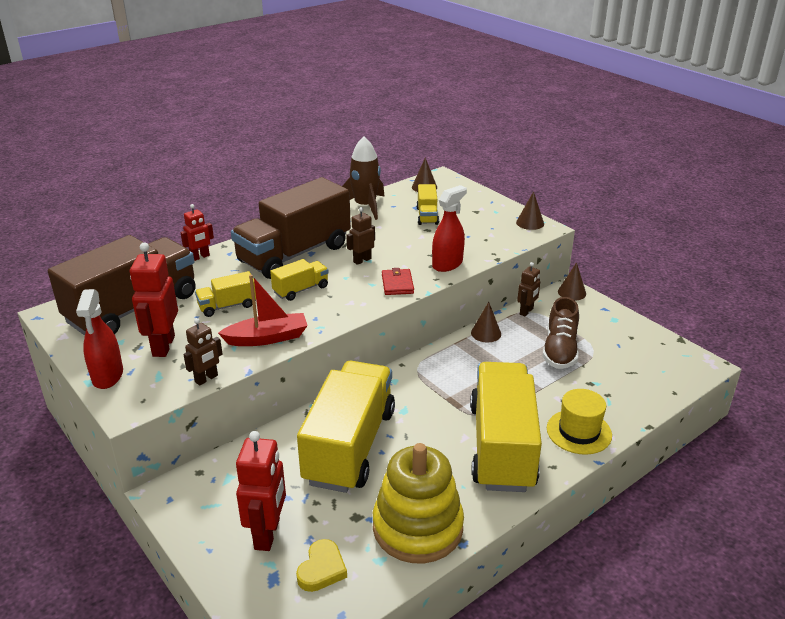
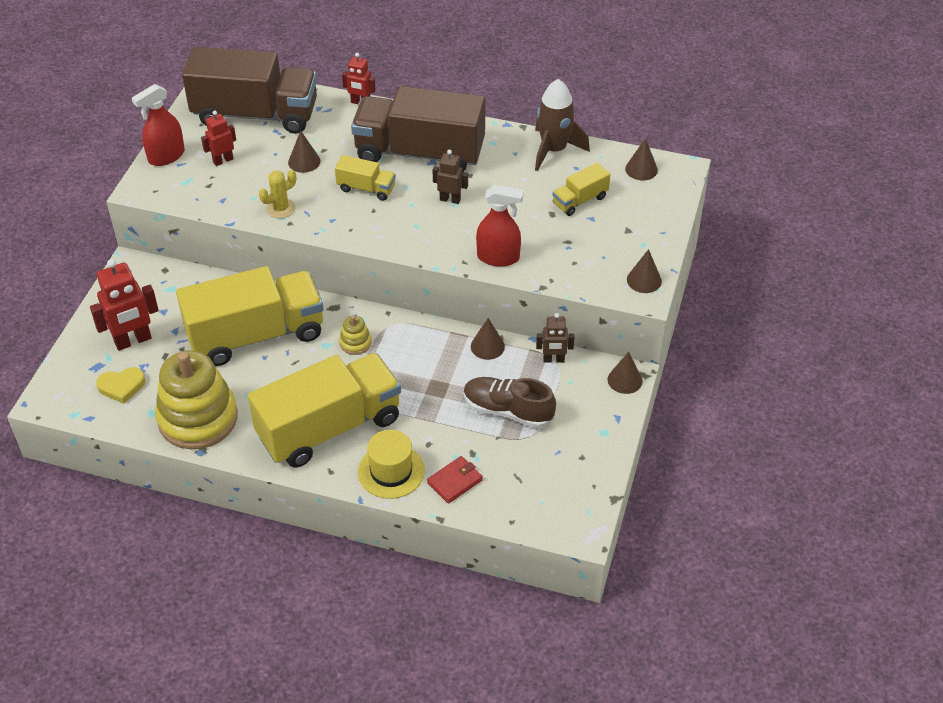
camera: 55 degrees right, 15 degrees up
red robot [130,242,178,357] -> red robot [201,111,236,166], size x0.59
brown robot [183,318,223,385] -> none
yellow truck [195,271,256,317] -> brown cone [288,130,321,173]
red boat [218,274,308,346] -> yellow cactus [259,169,296,218]
red wallet [382,268,414,295] -> red wallet moved to [427,456,483,504]
brown shoe [543,297,579,369] -> brown shoe turned 45 degrees clockwise [464,377,556,428]
none -> yellow stacking toy [339,316,371,355]

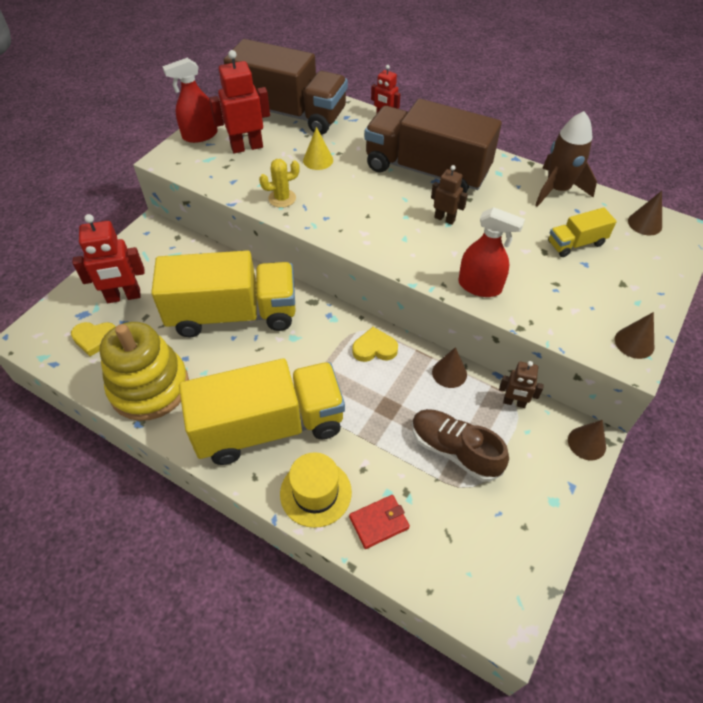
camera: 15 degrees right, 5 degrees up
red robot [201,111,236,166] -> red robot [209,50,270,154], size x1.70
brown cone [288,130,321,173] -> yellow cone [303,127,333,170]
yellow truck [335,155,396,201] -> none
yellow stacking toy [339,316,371,355] -> none
none -> yellow heart [352,327,398,362]

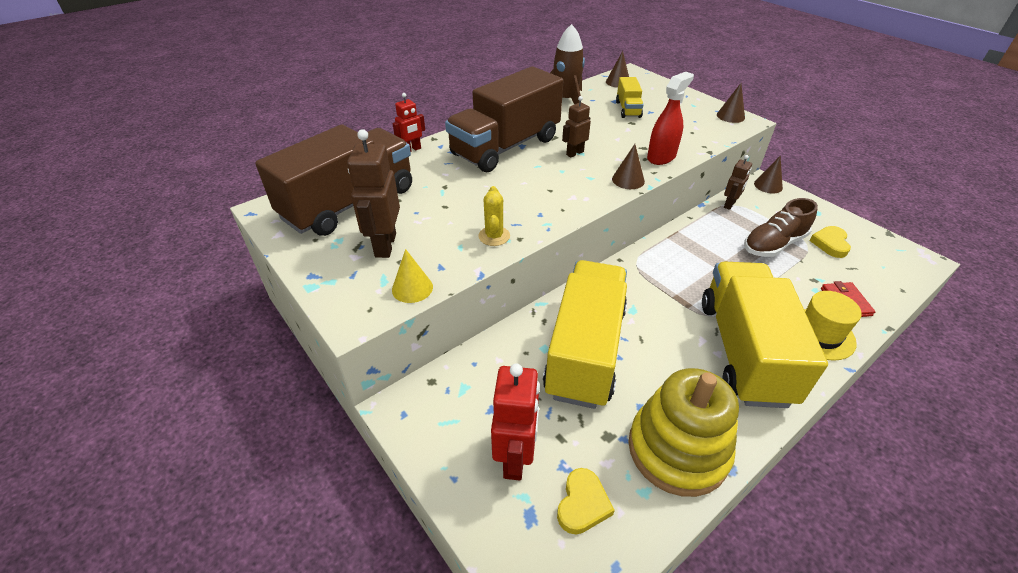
camera: 70 degrees left, 10 degrees down
red spray bottle [162,58,218,143] -> none
red robot [209,50,270,154] -> brown robot [347,129,400,258]
yellow cone [303,127,333,170] -> yellow cone moved to [392,249,433,303]
yellow heart [352,327,398,362] -> yellow heart moved to [809,226,851,258]
brown cone [432,347,467,388] -> brown cone moved to [612,144,645,189]

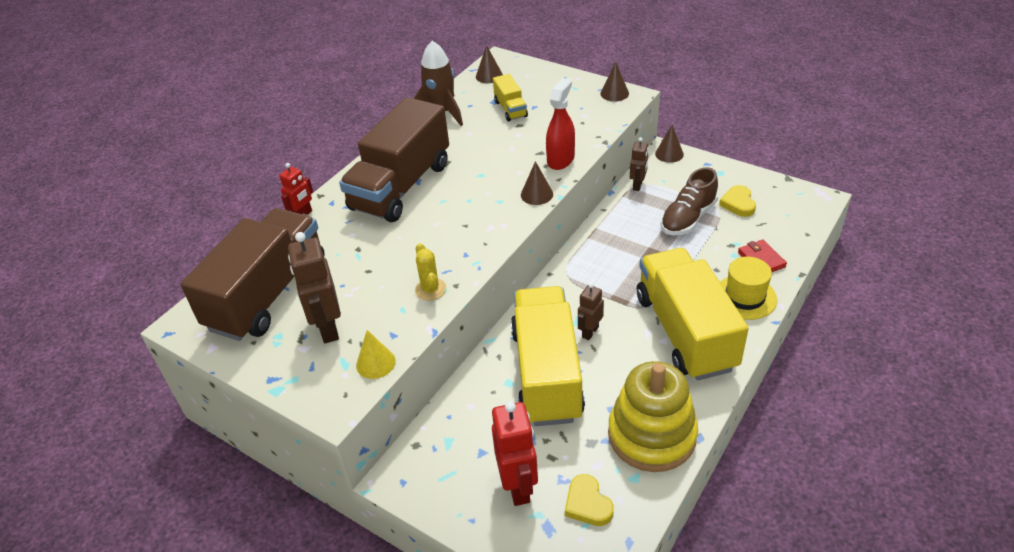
camera: 15 degrees left, 0 degrees up
yellow heart [557,468,615,535] -> yellow heart turned 150 degrees clockwise [565,474,614,526]
brown robot [562,96,591,158] -> brown robot moved to [578,283,604,340]

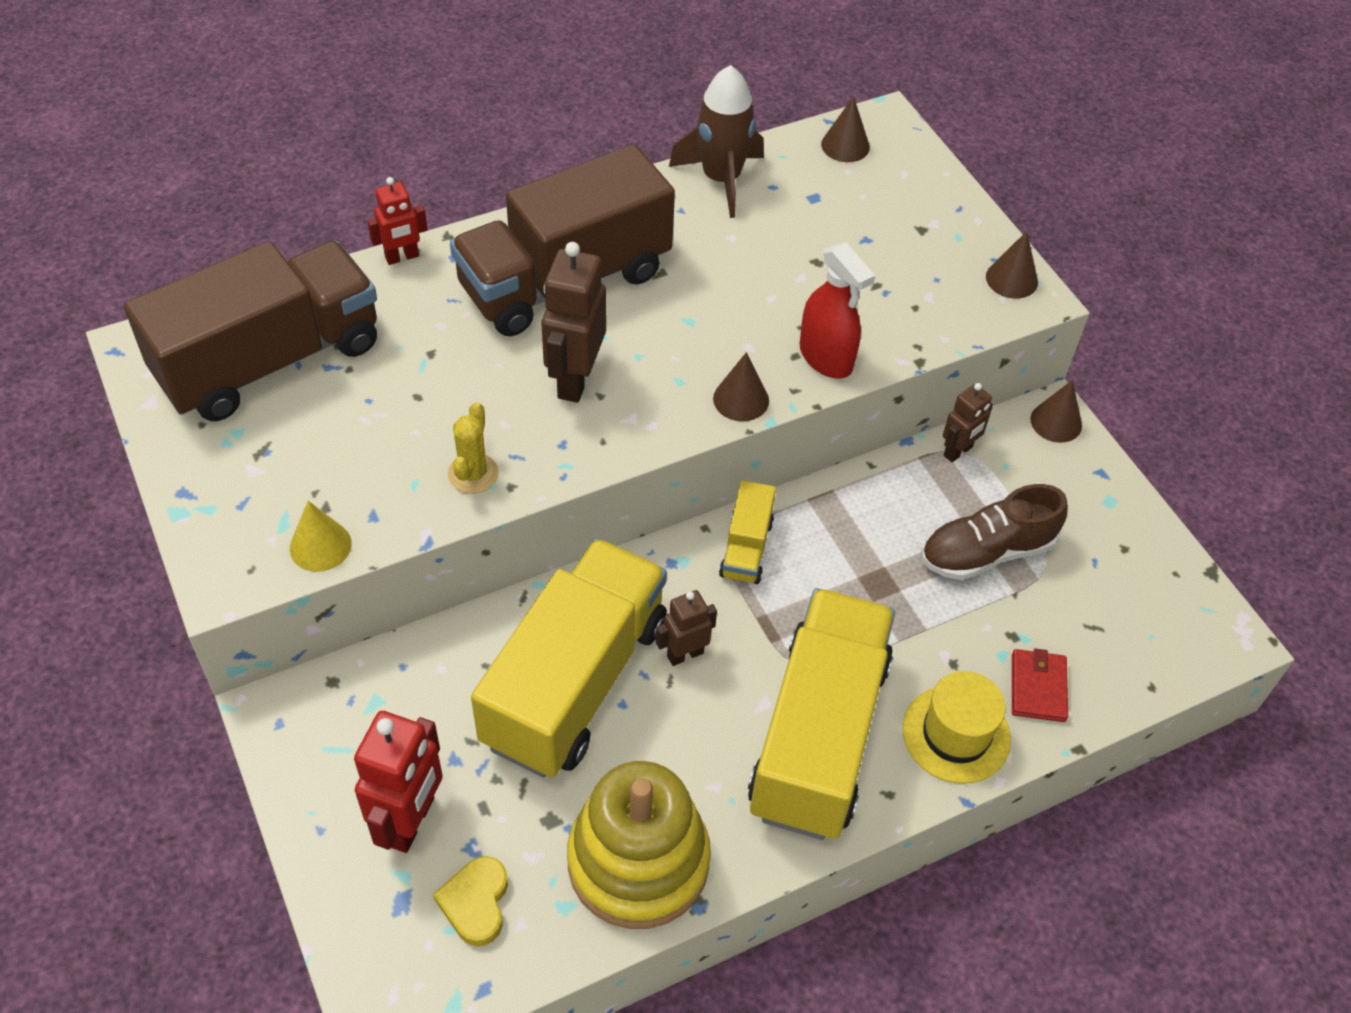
camera: 25 degrees right, 10 degrees up
brown robot [288,232,341,343] -> brown robot moved to [541,242,606,403]
yellow truck [493,74,528,122] -> yellow truck moved to [719,480,776,584]
red spray bottle [546,78,575,170] -> red spray bottle turned 90 degrees clockwise [800,242,875,379]
yellow heart [719,185,756,217] -> none

